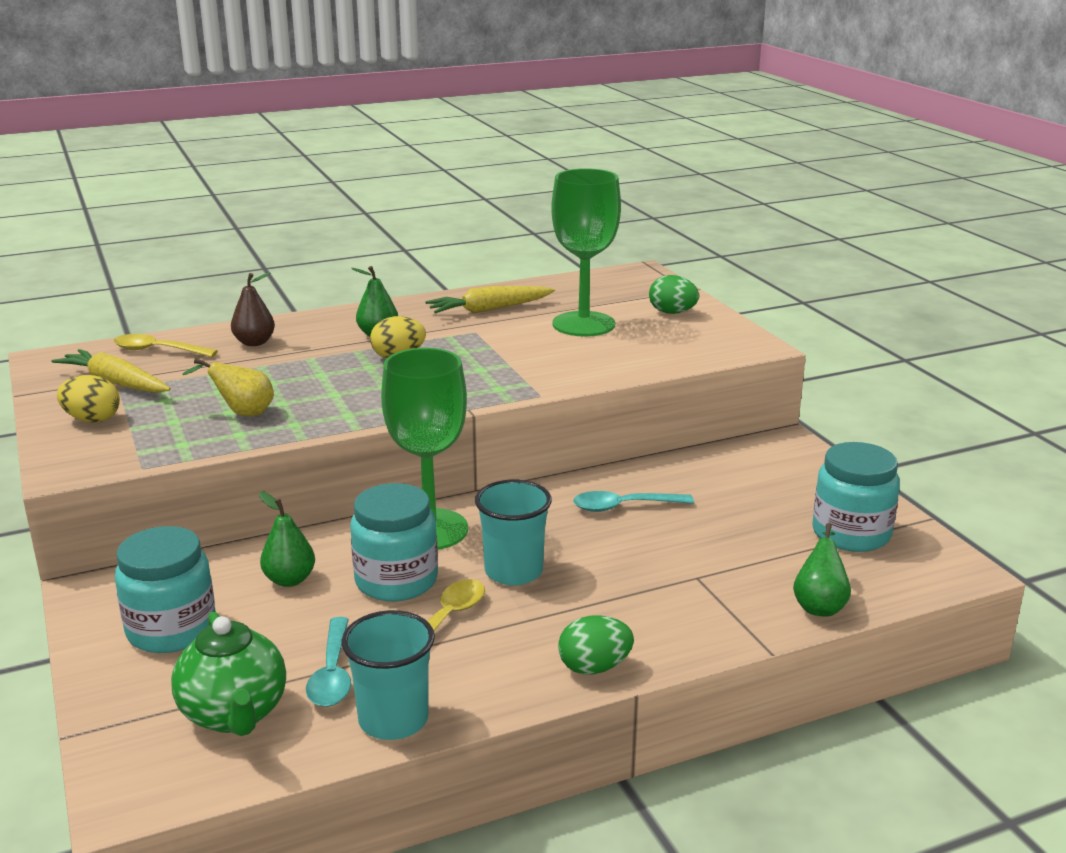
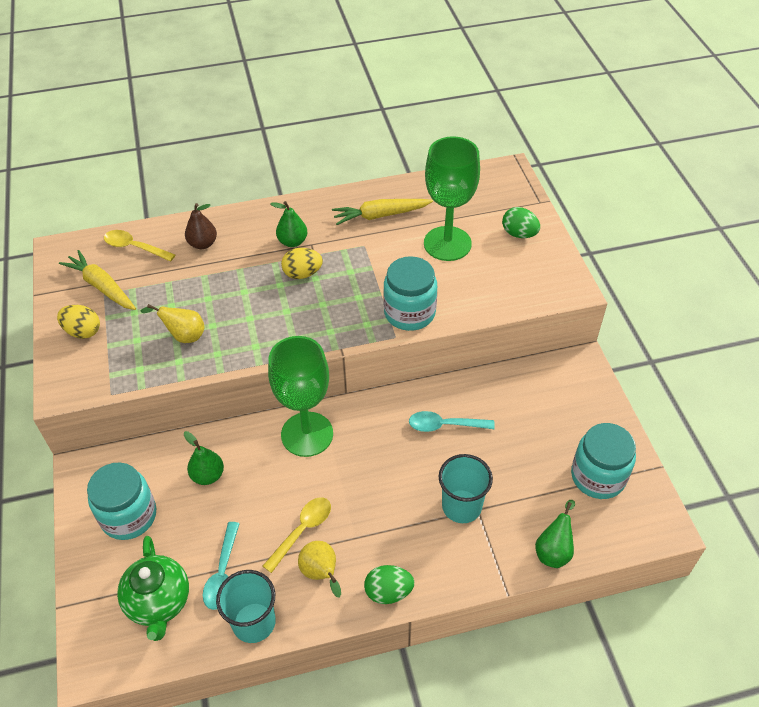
camera: 10 degrees right, 25 degrees up
turquoise jar [350,483,438,601] -> turquoise jar moved to [383,256,437,331]
turquoise cup [475,480,552,585] -> turquoise cup moved to [439,454,493,523]
none -> yellow pear [298,541,341,598]

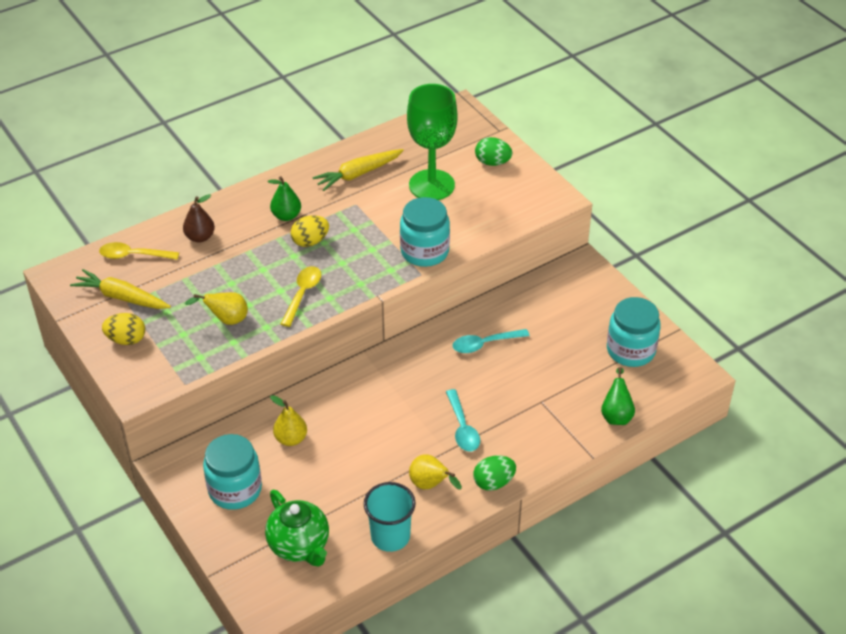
camera: 20 degrees left, 5 degrees down
green pear [184,431,224,485] -> yellow pear [270,395,307,446]
turquoise spoon [203,522,240,610] -> turquoise spoon moved to [446,389,480,451]
yellow spoon [263,497,331,573] -> yellow spoon moved to [281,266,321,327]
green goblet [268,336,333,457] -> none
turquoise cup [439,454,493,523] -> none

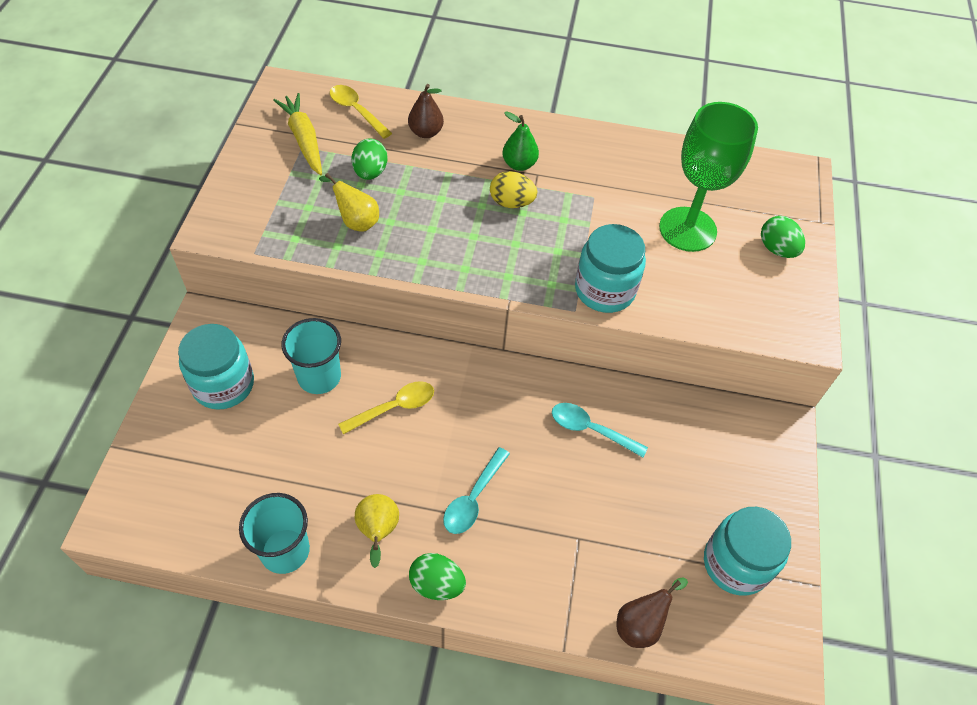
camera: 40 degrees right, 10 degrees up
yellow egg [102,313,145,345] -> none
green teapot [265,490,329,567] -> none
yellow pear [270,395,307,446] -> turquoise cup [282,318,341,394]
yellow spoon [281,266,321,327] -> yellow spoon moved to [338,381,434,434]
yellow carrot [312,149,404,191] -> none
green pear [601,367,635,425] -> brown pear [617,578,688,648]
none -> green egg [352,138,388,180]

